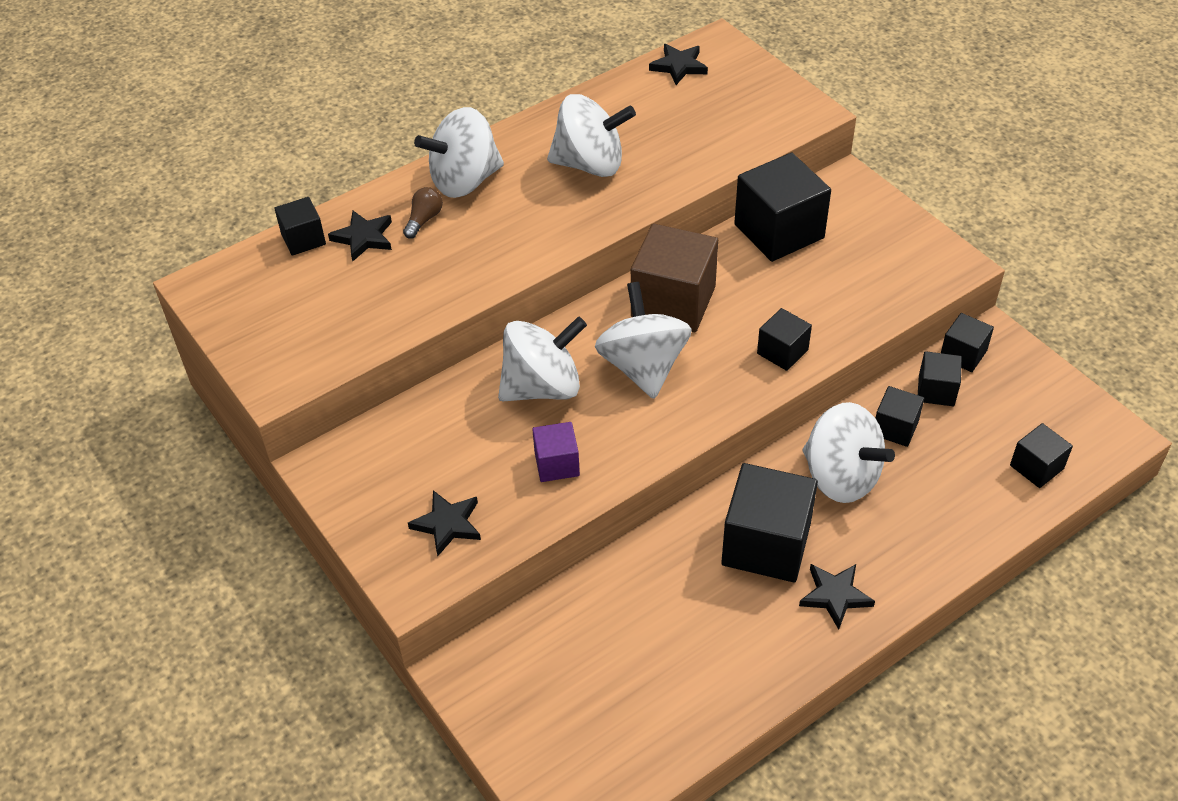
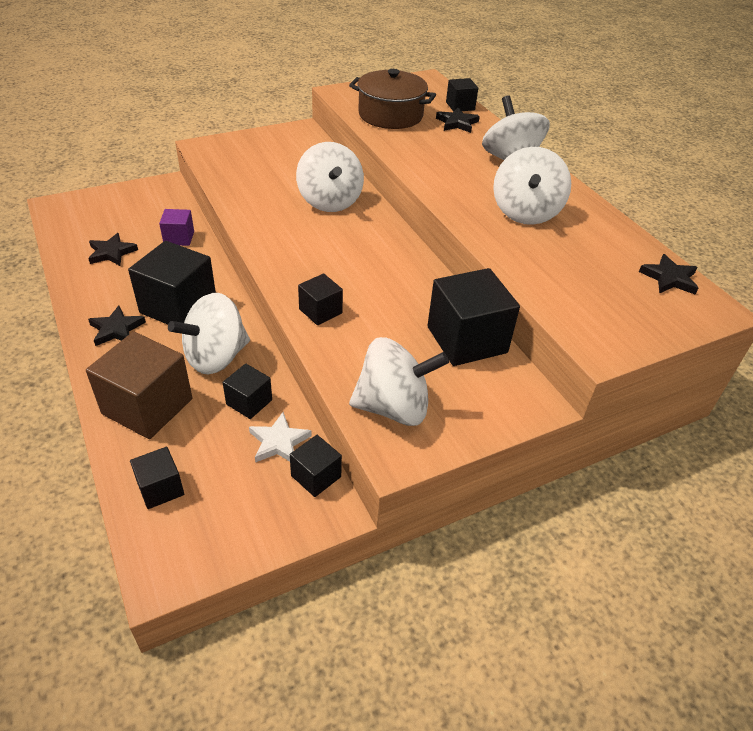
camera: 95 degrees right, 5 degrees down
brown light bulb [403,187,443,239] -> none
black star [408,490,481,556] -> black star moved to [88,233,138,266]
purple cube [532,422,580,482] -> purple cube moved to [159,209,194,246]
white spinning top [595,282,692,399] -> white spinning top moved to [349,337,449,426]
brown cube [631,223,718,332] -> brown cube moved to [86,332,192,439]
black cube [918,351,962,406] -> white star [249,412,312,463]
none -> brown pot [349,69,436,129]

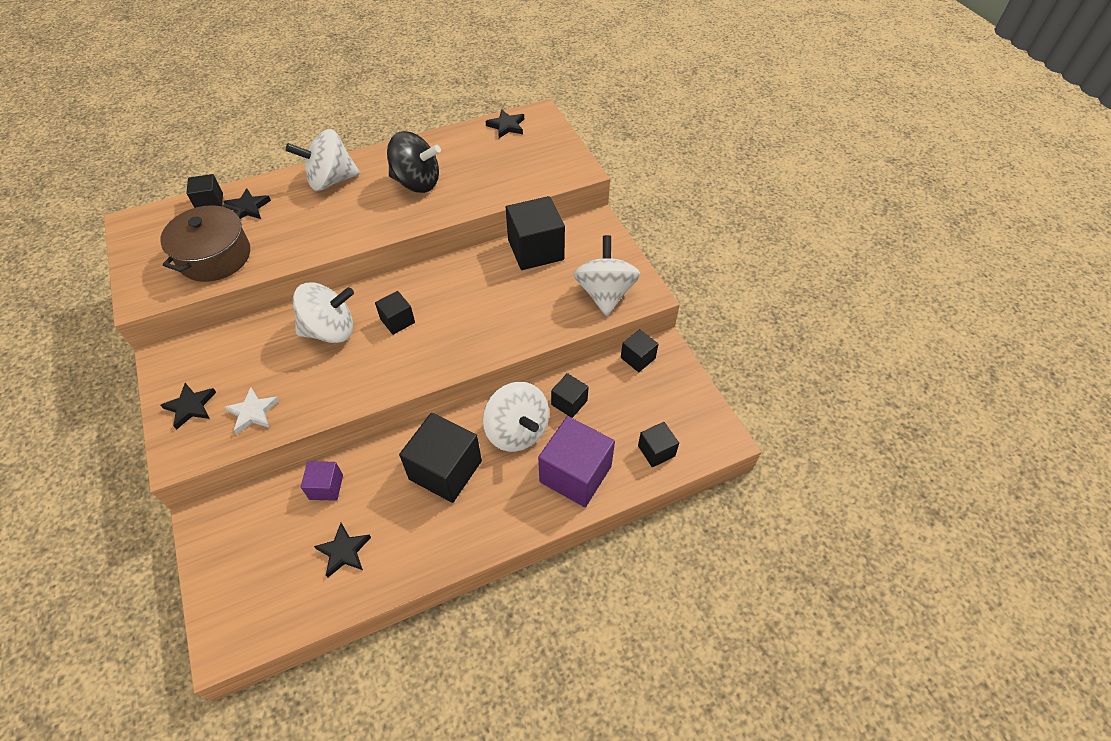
camera: 85 degrees left, 10 degrees up
brown cube [86,332,192,439] -> purple cube [538,416,615,507]
black star [88,306,146,346] -> black star moved to [160,383,216,430]
white star [249,412,312,463] -> white star moved to [224,388,280,434]
black cube [298,273,343,325] -> black cube moved to [375,291,415,335]
white spinning top [493,147,571,225] -> black spinning top [387,131,441,193]

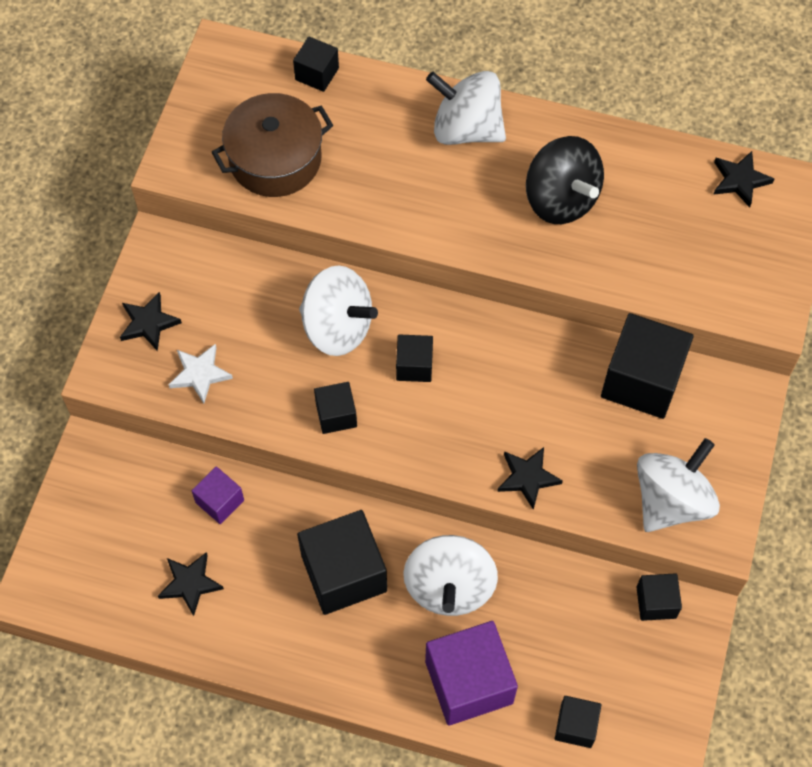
camera: 40 degrees right, 10 degrees up
black star [223,188,271,219] -> black star moved to [497,447,563,510]
black cube [551,373,588,418] -> black cube moved to [314,382,357,434]

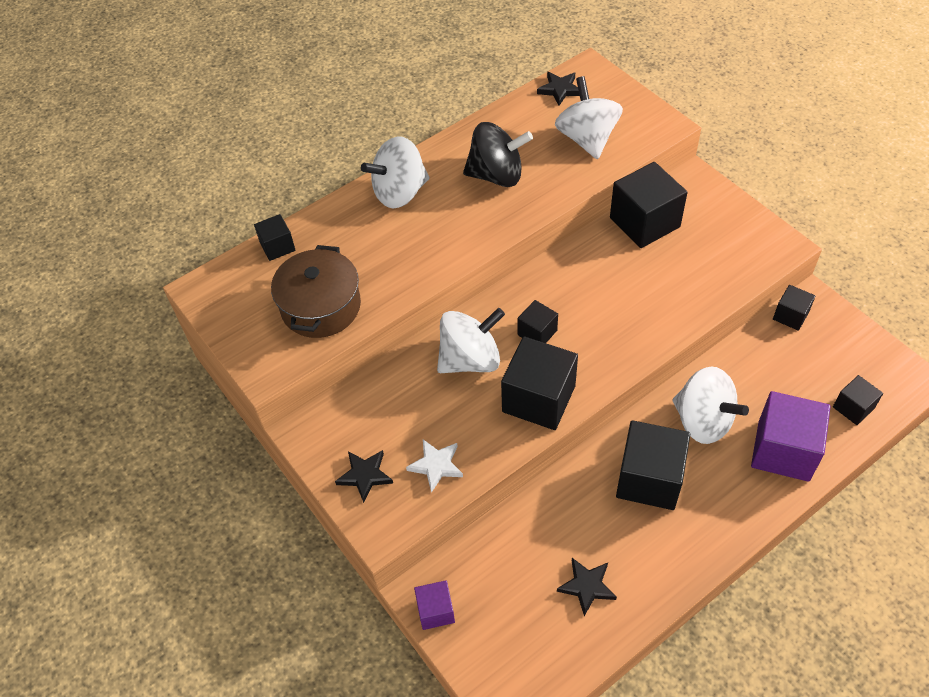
camera: 50 degrees left, 10 degrees down
purple cube [192,466,244,524] -> purple cube moved to [414,580,455,630]
black cube [314,382,357,434] -> black cube [501,336,578,430], size x1.90
black star [497,447,563,510] -> none
white spinning top [637,438,720,532] -> white spinning top moved to [555,76,623,159]

